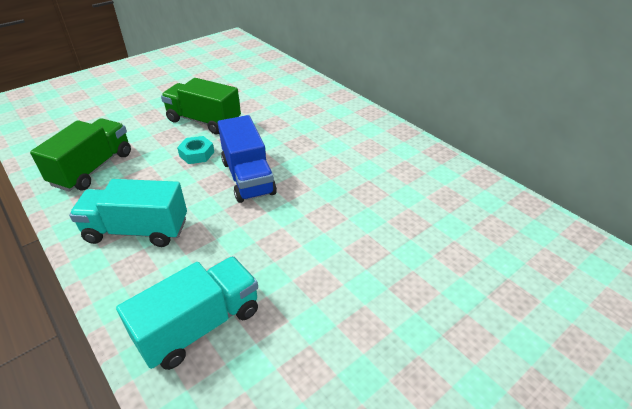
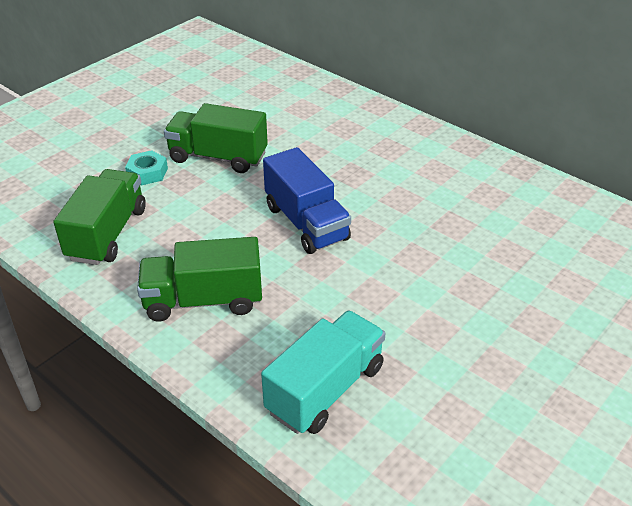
camera: 10 degrees left, 0 degrees up
turquoise truck [69,179,187,247] -> green truck [137,237,262,322]
turquoise nut [177,136,214,164] -> turquoise nut moved to [125,150,168,185]

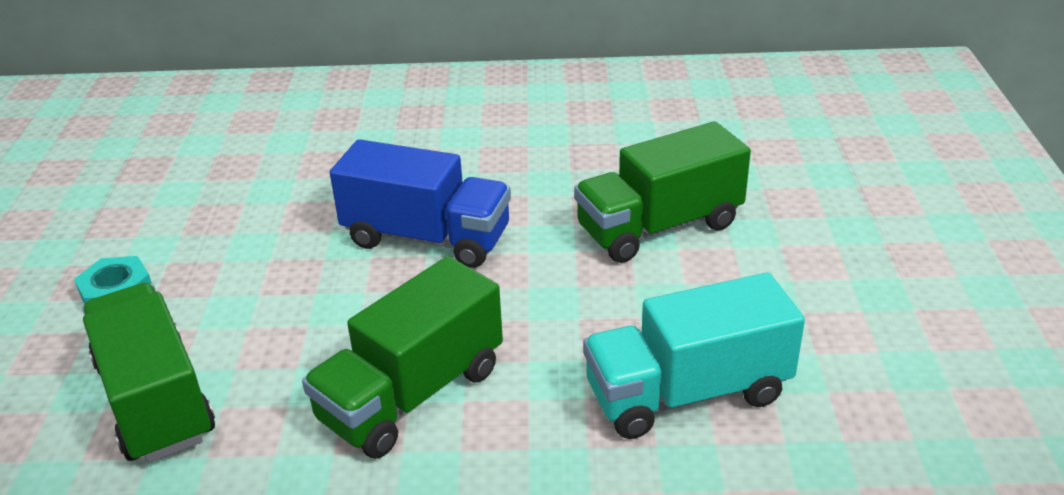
camera: 40 degrees left, 5 degrees down
green truck [164,103,268,173] -> green truck moved to [574,121,751,263]
turquoise truck [261,310,386,434] -> turquoise truck turned 105 degrees counterclockwise [583,272,805,439]

